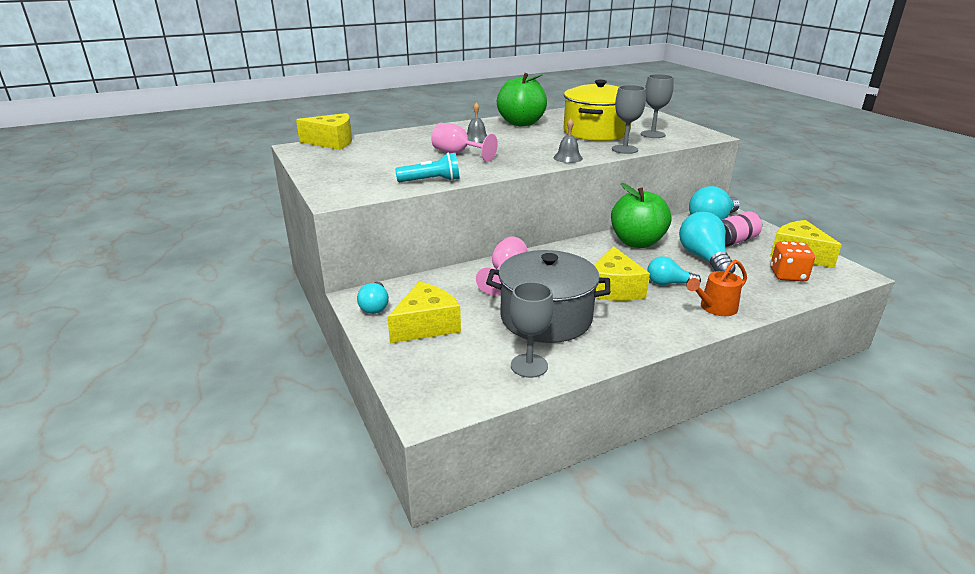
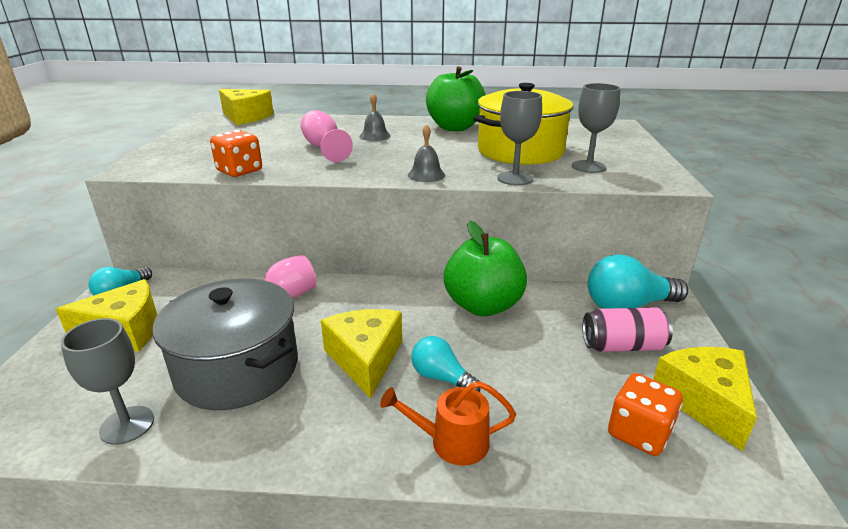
camera: 30 degrees right, 0 degrees up
turquoise flashlight [395,153,460,182] -> orange dice [210,130,262,177]
yellow cheese [594,246,650,301] -> yellow cheese turned 135 degrees clockwise [321,309,402,398]
turquoise light bulb [679,212,736,273] -> none

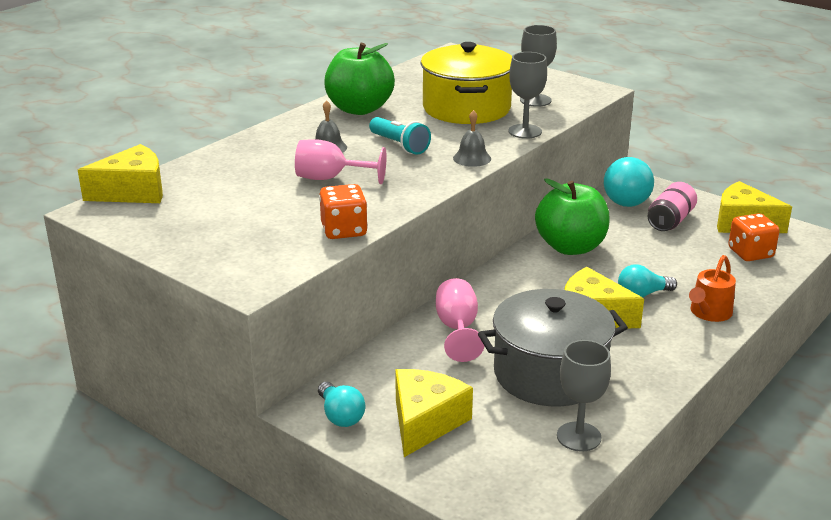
camera: 55 degrees left, 0 degrees up
none -> turquoise flashlight [369,117,431,155]

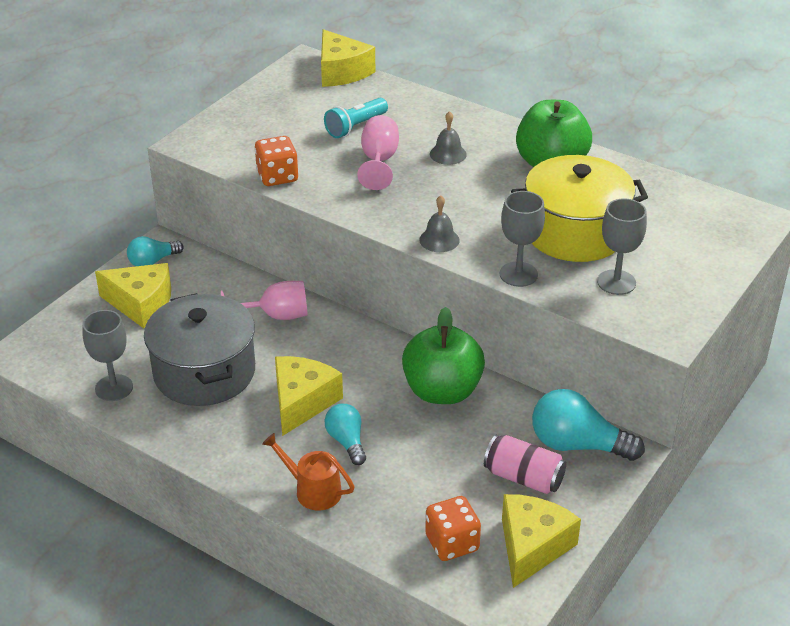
camera: 85 degrees right, 10 degrees up
turquoise flashlight [369,117,431,155] -> turquoise flashlight moved to [324,98,388,138]

